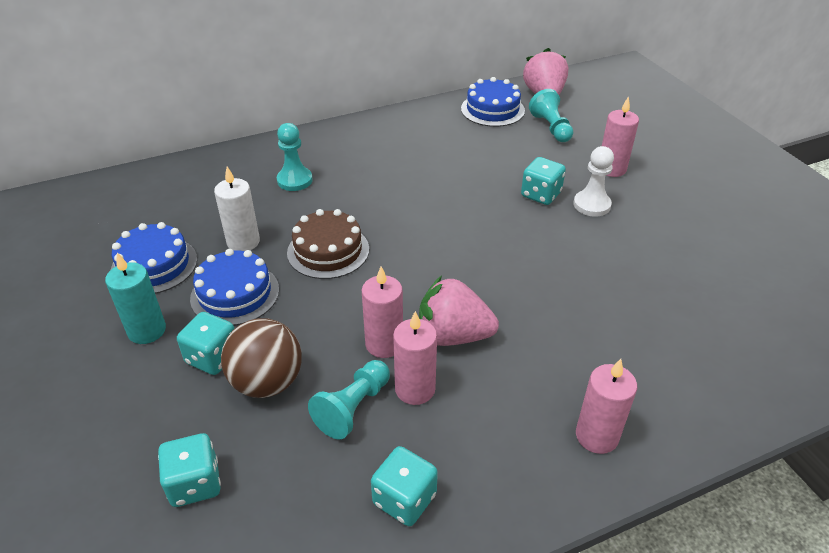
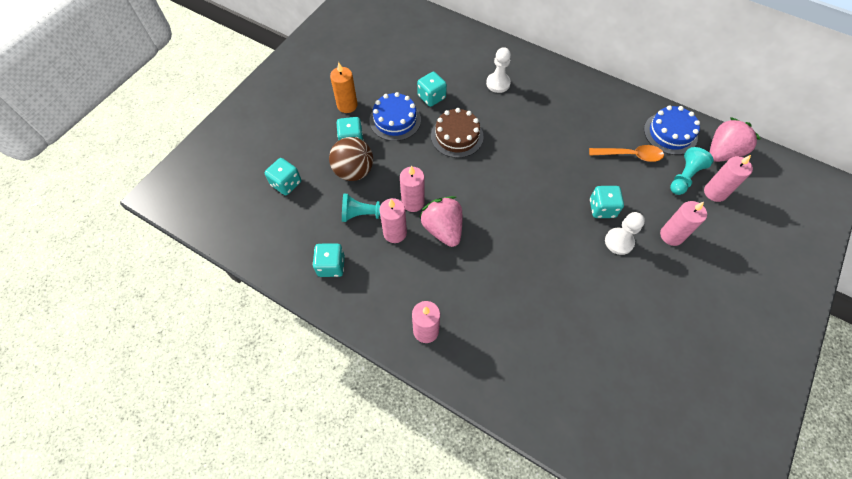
camera: 55 degrees right, 20 degrees up
turquoise candle [105,253,166,344] -> orange candle [330,62,358,113]
blue cake [111,222,197,294] -> none
white candle [214,167,260,251] -> turquoise dice [417,72,447,107]
turquoise pawn [277,123,313,191] -> white pawn [486,47,511,93]
none -> orange spoon [589,145,664,162]
none -> pink candle [704,155,753,202]

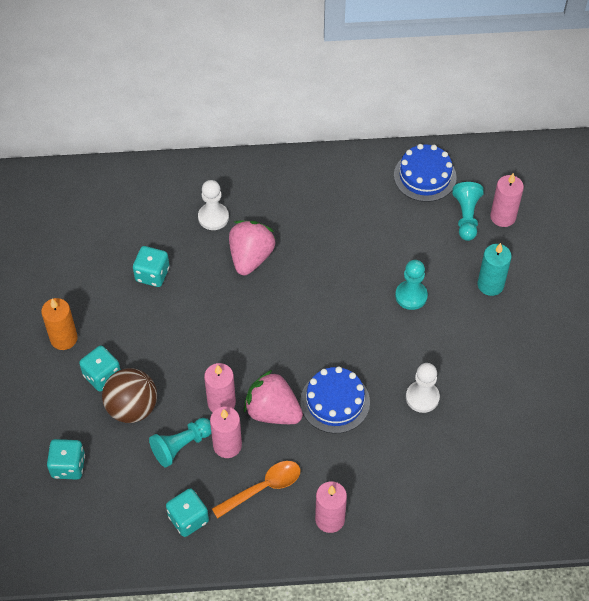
camera: 35 degrees left, 5 degrees down
blue cake [369,92,421,141] -> blue cake moved to [300,366,370,433]
brown cake [431,108,483,158] -> none
orange spoon [589,145,664,162] -> orange spoon moved to [212,461,301,519]
turquoise dice [590,186,624,218] -> turquoise pawn [395,260,428,310]
white pawn [605,212,645,255] -> white pawn moved to [406,363,440,413]
pink candle [660,201,707,246] -> turquoise candle [478,243,512,296]
pink strawberry [710,117,760,162] -> pink strawberry moved to [229,220,276,275]

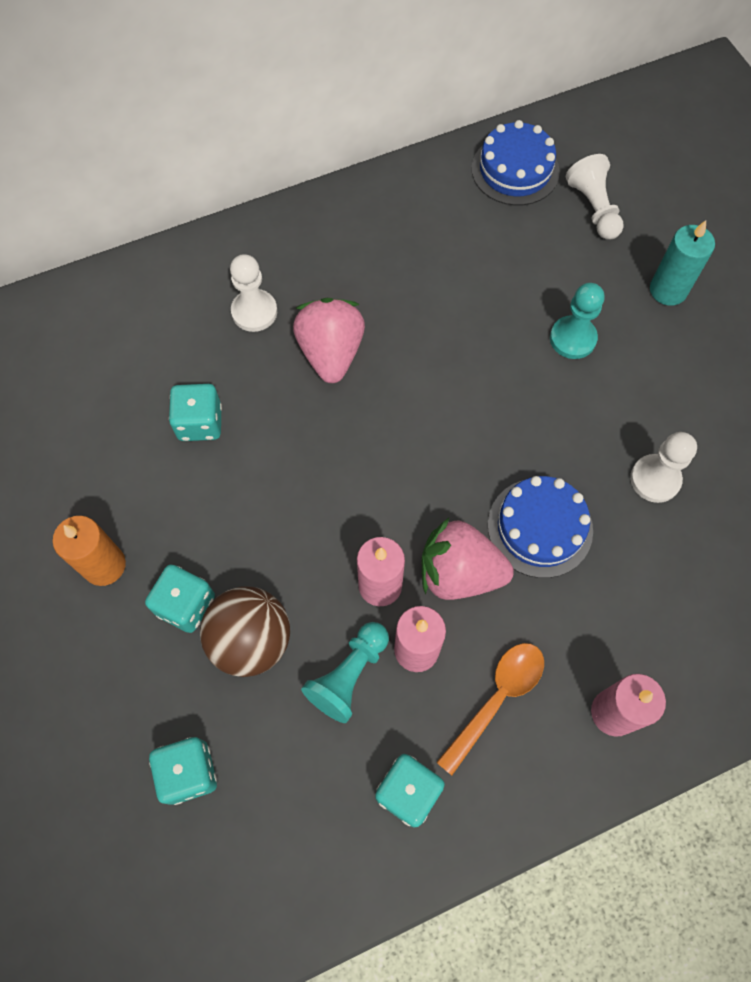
camera: 20 degrees left, 10 degrees up
turquoise pawn [452,182,484,241] -> white pawn [566,154,624,240]
pink candle [490,173,524,227] -> none

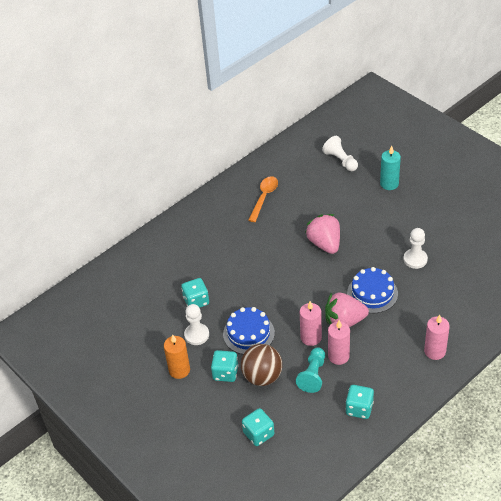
camera: 15 degrees left, 20 degrees down
white pawn [230,254,277,332] -> white pawn moved to [184,304,209,345]
pink strawberry [293,298,365,383] -> pink strawberry moved to [305,214,340,254]
orange spoon [436,643,544,775] -> orange spoon moved to [248,176,278,222]
blue cake [471,120,560,206] -> blue cake moved to [223,307,275,354]
turquoise pawn [550,283,604,359] -> none

